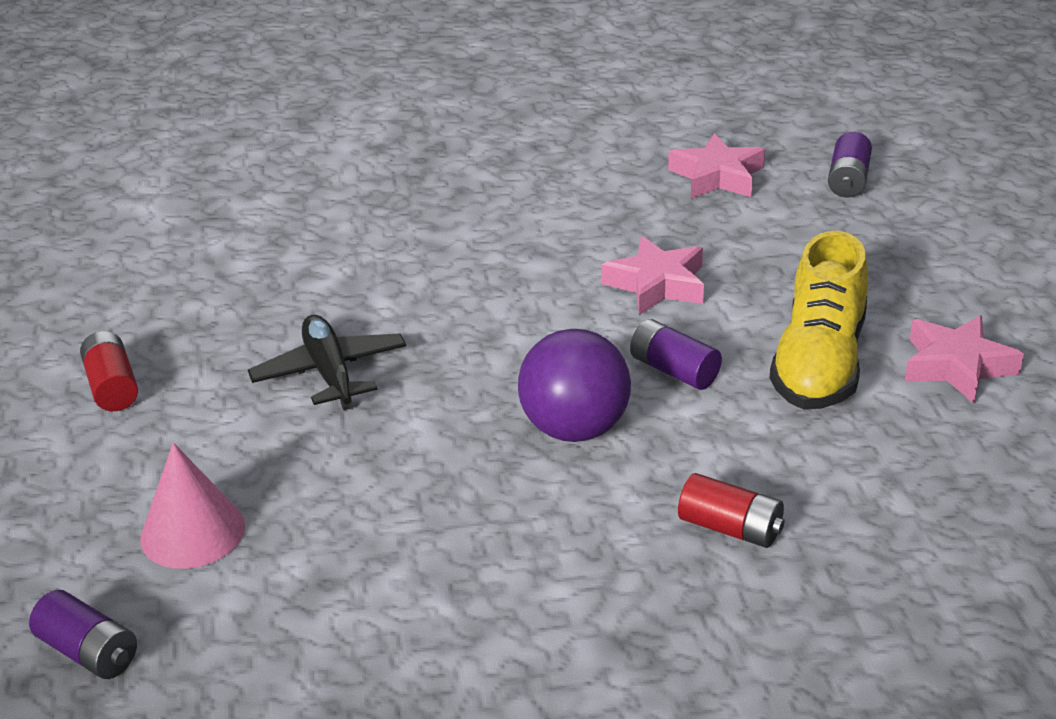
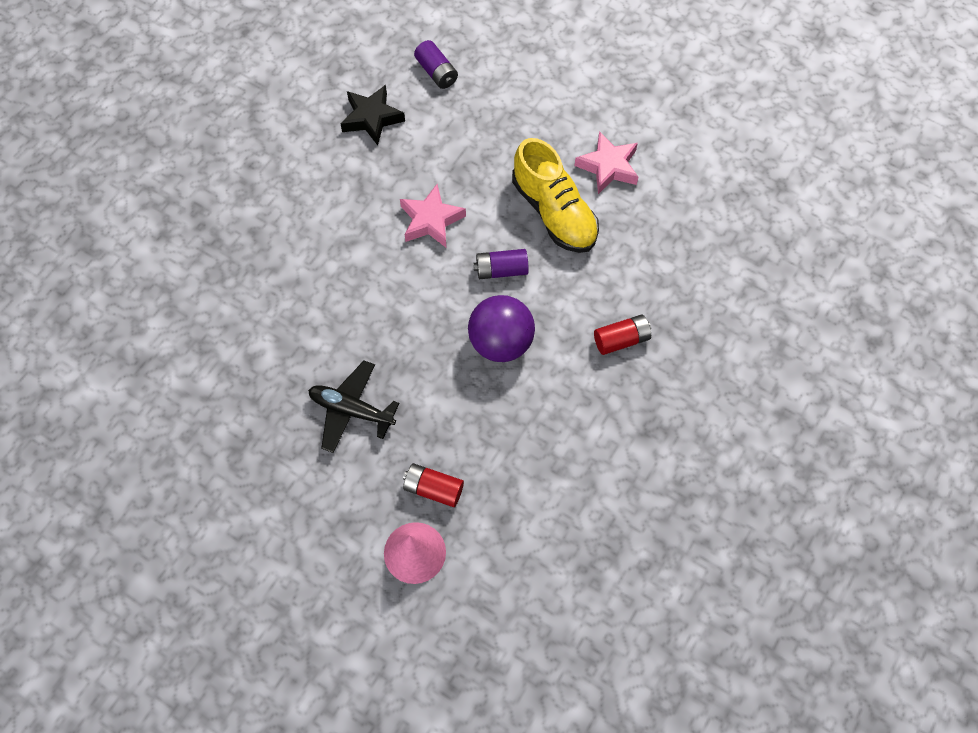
camera: 50 degrees left, 30 degrees up
purple battery [29,590,137,679] -> none
red battery [80,331,138,411] -> red battery moved to [403,463,464,507]
pink star [668,133,765,198] -> black star [341,85,405,145]

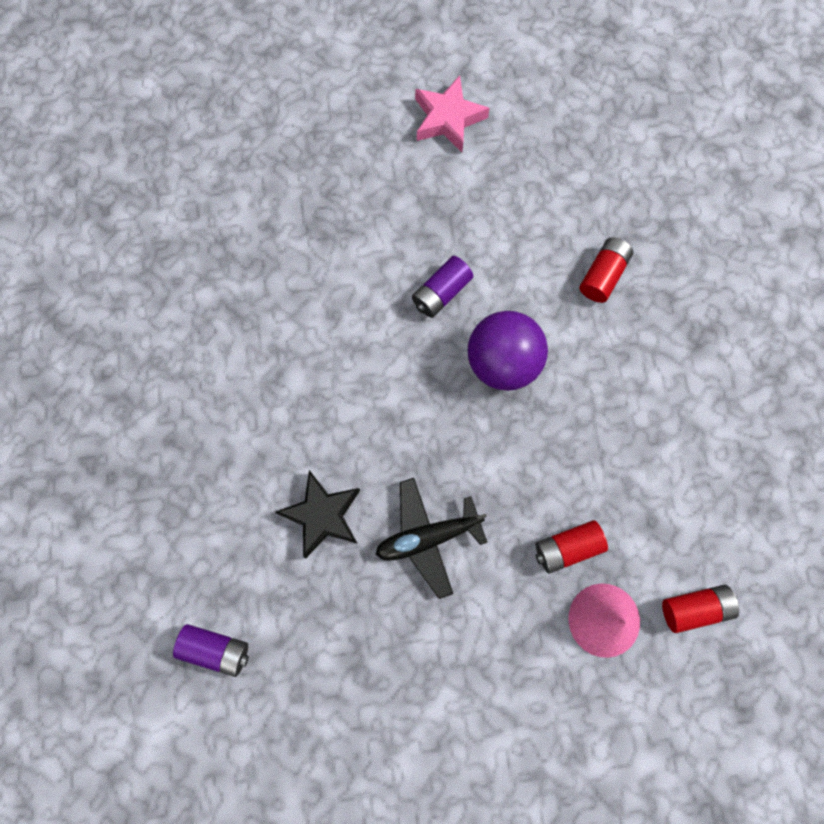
camera: 40 degrees left, 10 degrees up
black star [341,85,405,145] -> black star moved to [275,470,360,558]
pink star [400,184,466,247] -> none
purple battery [414,40,458,89] -> purple battery moved to [173,624,249,677]
yellow shoe [512,138,599,253] -> none
none -> red battery [662,585,739,633]

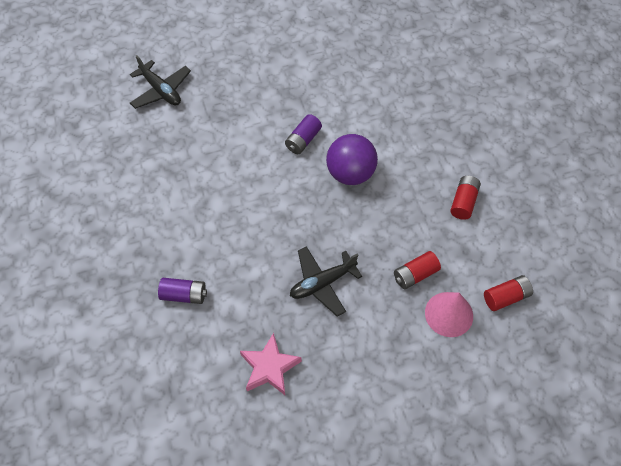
camera: 10 degrees left, 15 degrees down
purple battery [173,624,249,677] -> purple battery moved to [158,278,207,304]
black star [275,470,360,558] -> none
pink star [415,75,490,152] -> pink star moved to [240,333,302,395]
red battery [579,237,633,303] -> red battery moved to [450,176,481,220]
none -> black plane [130,55,191,109]

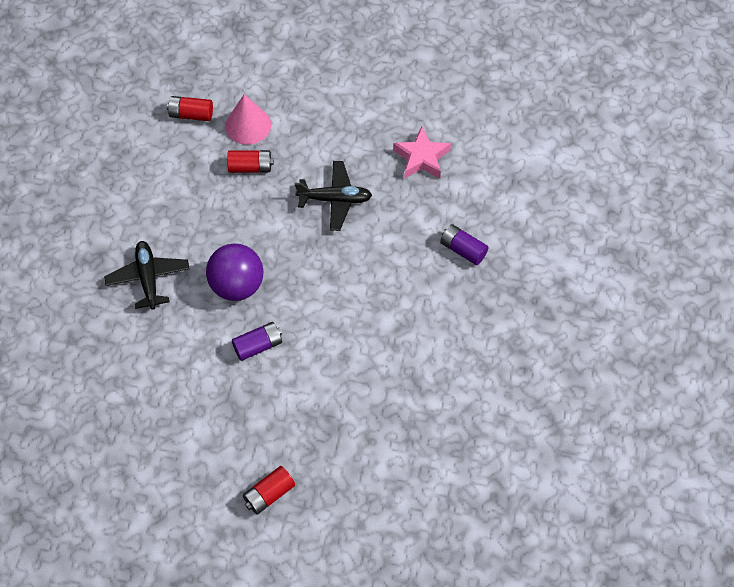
camera: 150 degrees left, 0 degrees up
black plane [130,55,191,109] -> black plane moved to [104,241,190,310]
red battery [450,176,481,220] -> red battery moved to [243,466,295,515]

